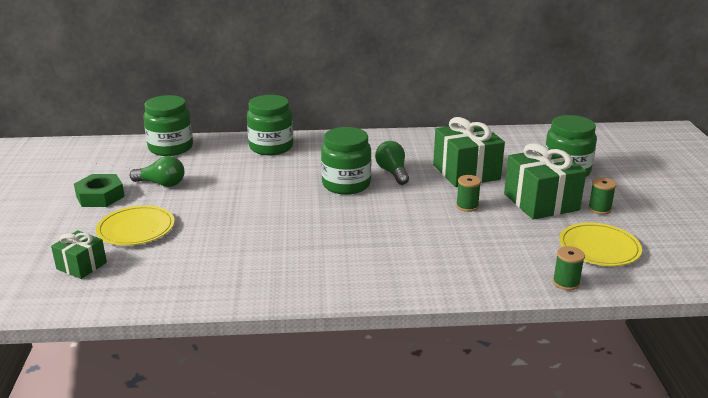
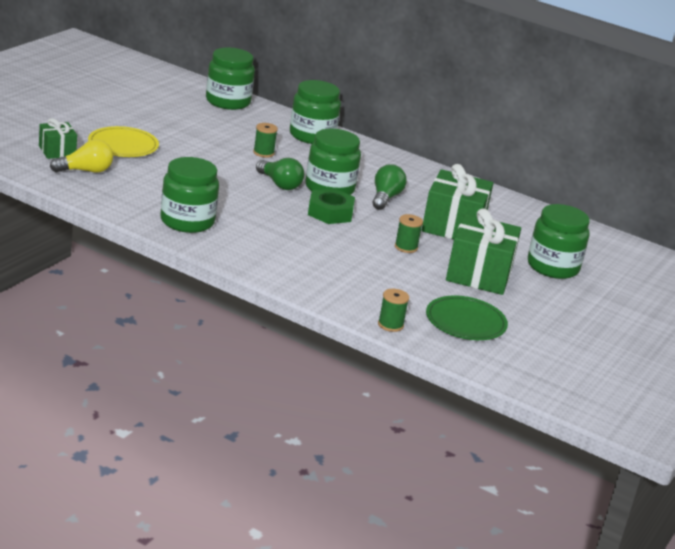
camera: 30 degrees right, 0 degrees up
green nut [74,174,125,207] -> green nut moved to [308,188,355,224]
green light bulb [130,156,184,187] -> green light bulb moved to [256,158,304,190]
yellow plate [559,223,642,266] -> green plate [426,296,508,340]
green spool [588,177,616,215] -> green spool moved to [253,123,278,158]
none -> yellow light bulb [50,139,113,173]
none -> green jar [161,157,219,233]

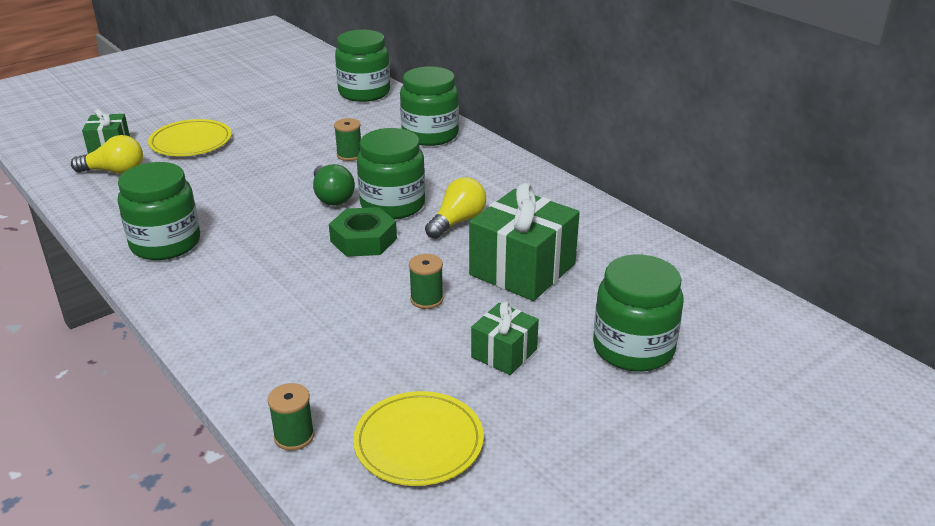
camera: 25 degrees right, 5 degrees up
green light bulb [372,164,407,210] -> yellow light bulb [425,178,486,239]
green plate [426,296,508,340] -> yellow plate [353,391,484,486]
green gift [446,208,521,295] -> green gift [471,302,539,375], size x0.55

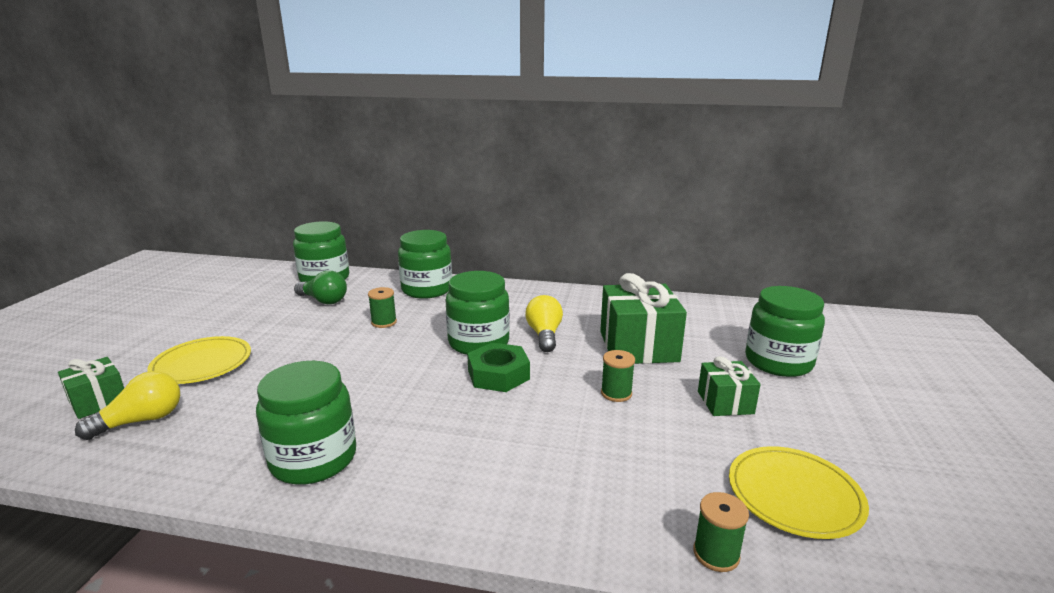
camera: 40 degrees left, 10 degrees down
green light bulb [313,164,355,206] -> green light bulb moved to [294,271,347,304]

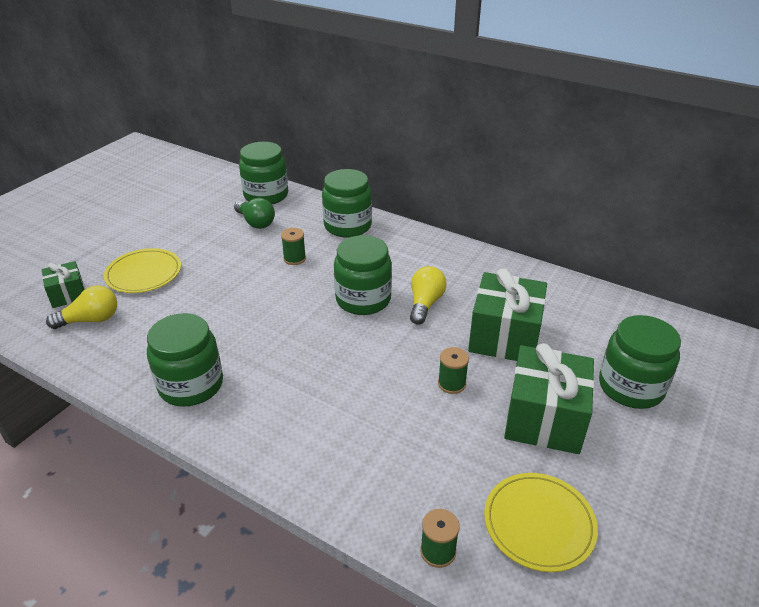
camera: 20 degrees right, 15 degrees up
green nut [467,342,530,392] -> none
green gift [698,356,761,416] -> green gift [504,343,594,454], size x1.83

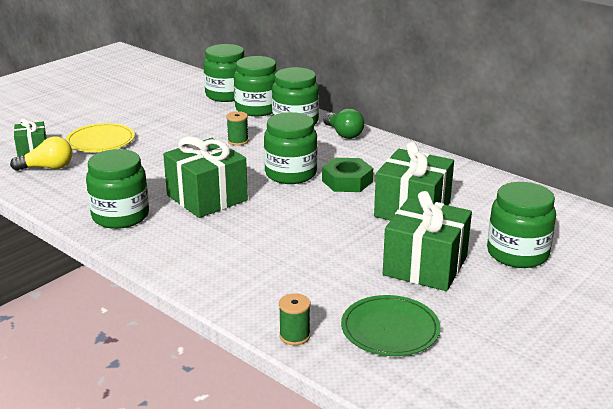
camera: 10 degrees right, 10 degrees down
green light bulb [234,198,275,229] -> green light bulb moved to [323,108,364,139]
yellow light bulb [410,266,447,325] -> green nut [322,158,373,192]
green spool [438,347,469,394] -> none
yellow plate [484,473,598,572] -> green plate [341,295,441,356]
none -> green gift [163,136,248,218]
none -> green jar [234,56,277,116]

